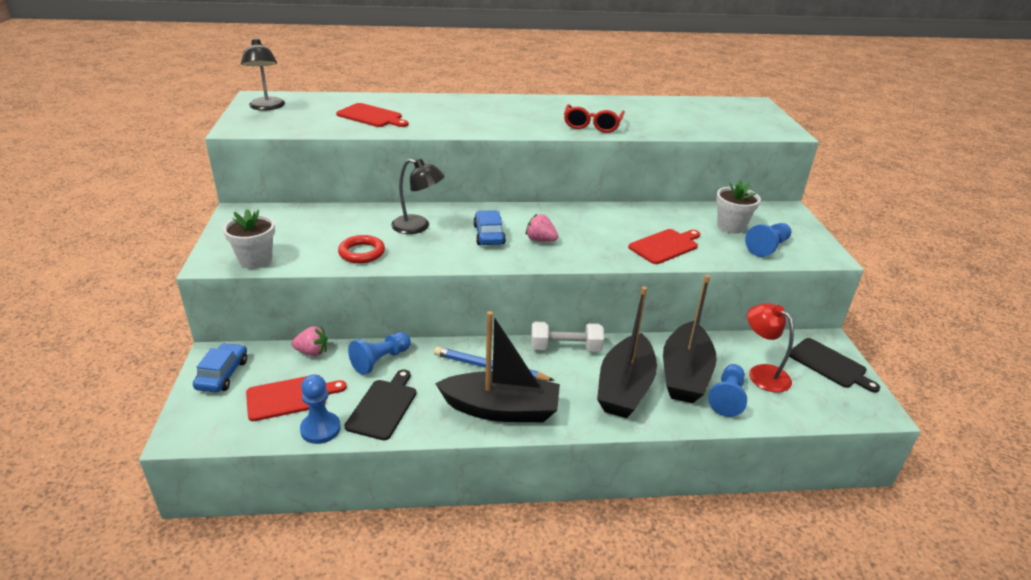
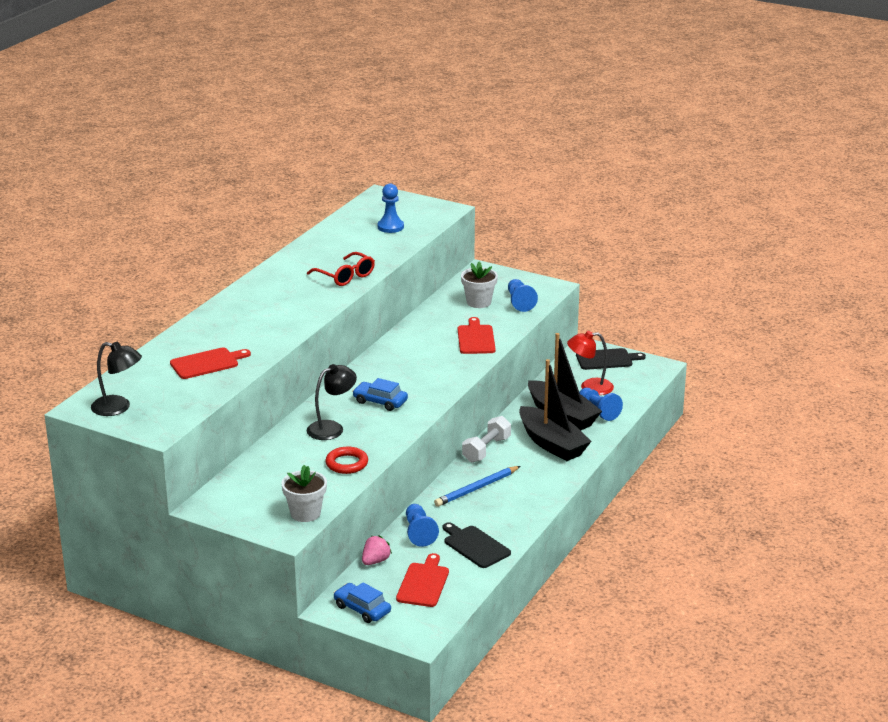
camera: 55 degrees left, 5 degrees down
blue pawn [300,375,341,444] -> blue pawn moved to [377,184,404,233]
black boat [435,311,560,422] -> none
pink strawberry [526,214,558,242] -> none

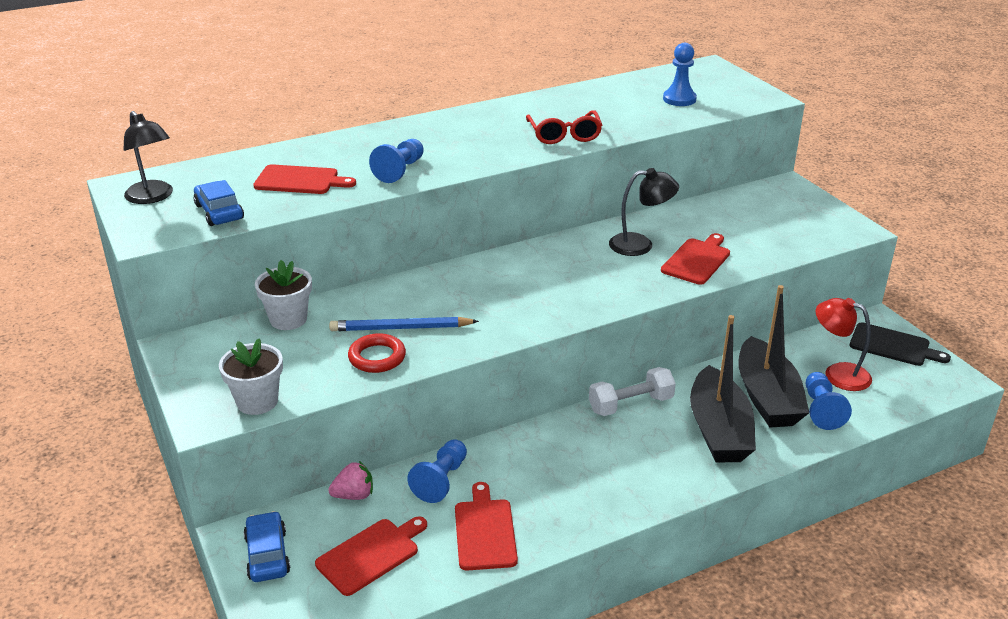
camera: 35 degrees right, 5 degrees up
black lamp [307,364,357,440] -> black lamp moved to [609,168,679,256]
blue car [352,378,408,411] -> blue car moved to [194,180,244,226]
blue pencil [434,466,520,507] -> blue pencil moved to [329,317,479,331]
black cutting board [443,522,511,568] -> red cutting board [455,482,518,570]
white flower pot [461,261,498,308] -> white flower pot moved to [255,260,312,330]
blue pawn [508,279,538,312] -> blue pawn moved to [369,139,424,183]

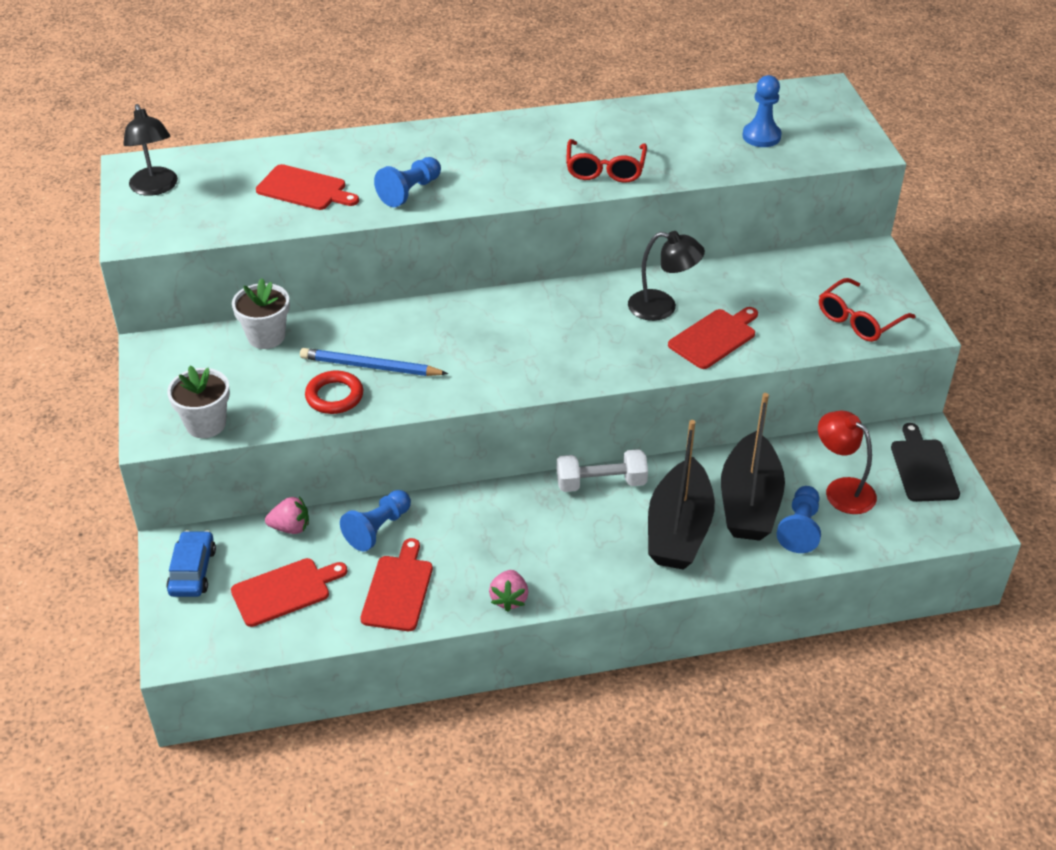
camera: 15 degrees right, 10 degrees up
blue car [194,180,244,226] -> none
black cutting board [850,323,951,366] -> black cutting board turned 135 degrees counterclockwise [891,423,960,502]
none -> pink strawberry [489,570,529,612]
none -> red glasses [819,278,916,342]

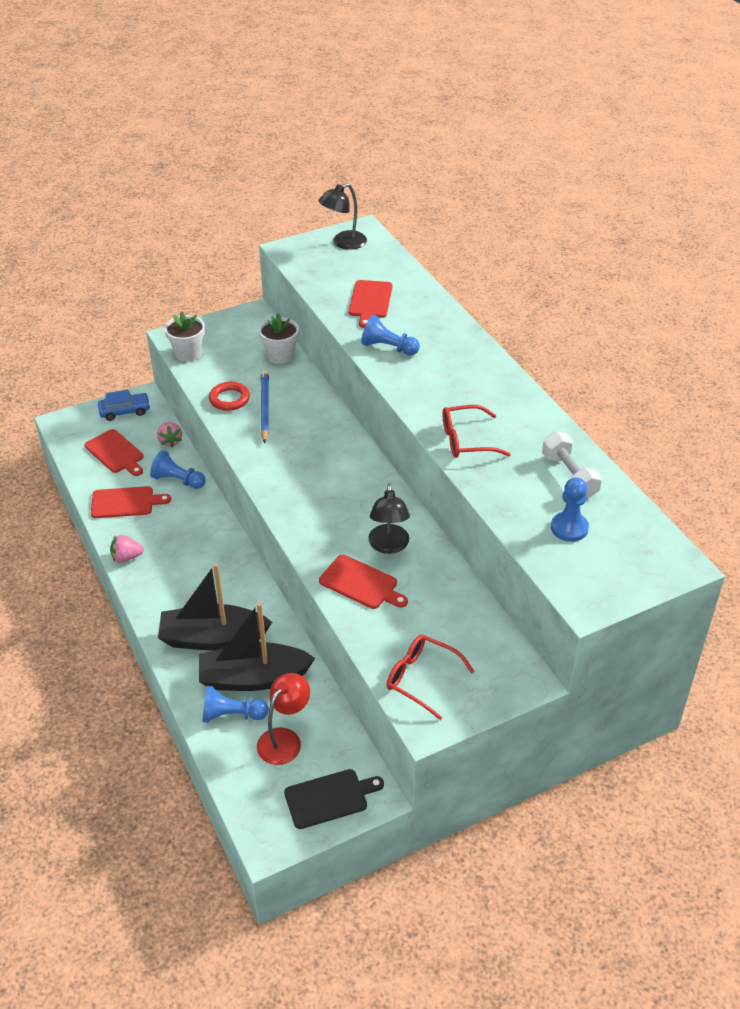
camera: 75 degrees right, 0 degrees up
white dumbbell [557,449,648,492] -> white dumbbell moved to [542,431,602,499]

